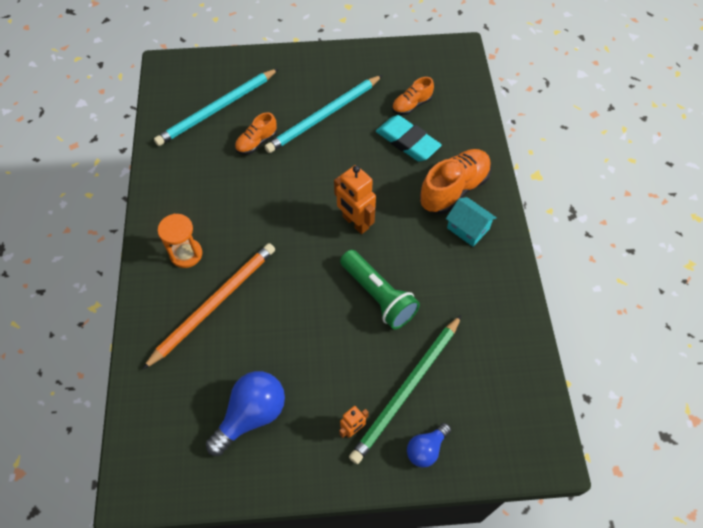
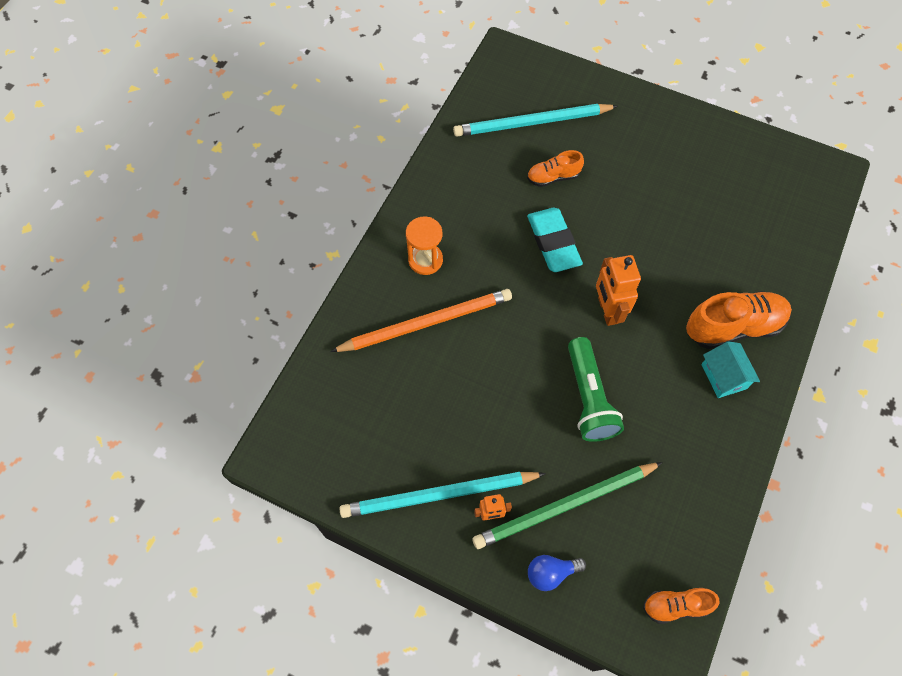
camera: 30 degrees right, 5 degrees up
blue light bulb [206,371,285,456] -> none
turquoise pencil [264,75,383,153] -> turquoise pencil moved to [339,472,546,518]
turquoise eraser [376,115,442,162] -> turquoise eraser moved to [527,208,583,272]
orange shoe [392,77,434,115] -> orange shoe moved to [643,588,719,624]

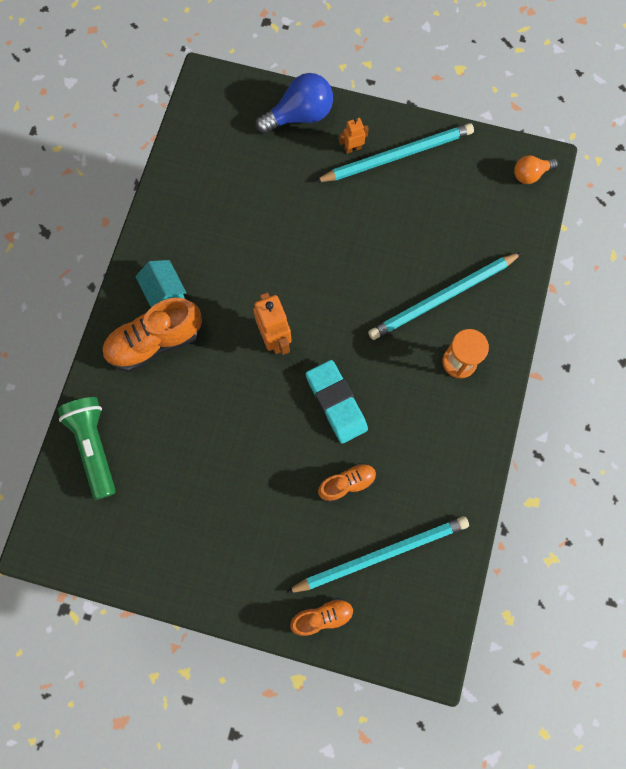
camera: 170 degrees right, 10 degrees up
orange pencil [330,289,512,352] -> turquoise pencil [368,252,522,340]
green pencil [472,462,663,549] -> none
blue light bulb [528,555,586,591] -> blue light bulb [255,73,333,134], size x1.72
green flashlight [568,337,624,442] -> green flashlight moved to [58,397,116,500]
orange shoe [643,588,719,624] -> orange shoe moved to [290,598,354,636]
none -> orange light bulb [514,156,558,184]

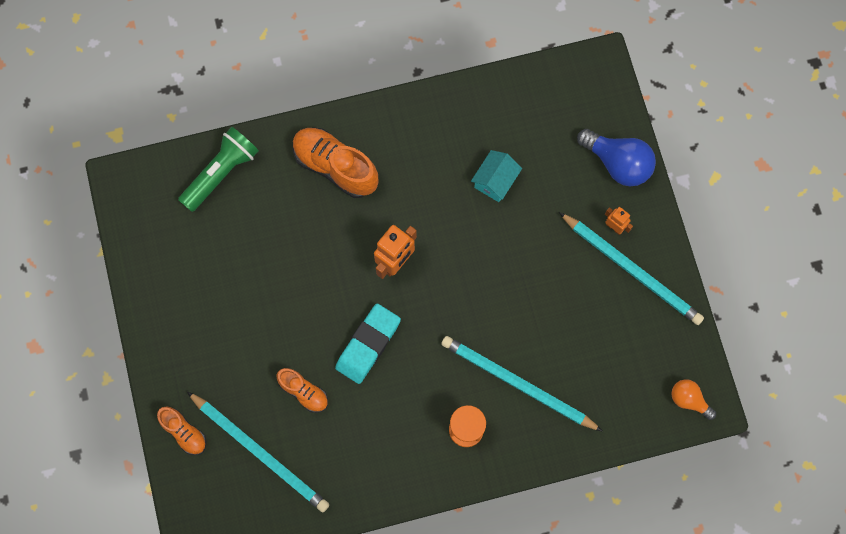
camera: 60 degrees right, 0 degrees up
turquoise house [135,260,187,307] -> turquoise house moved to [471,150,522,202]

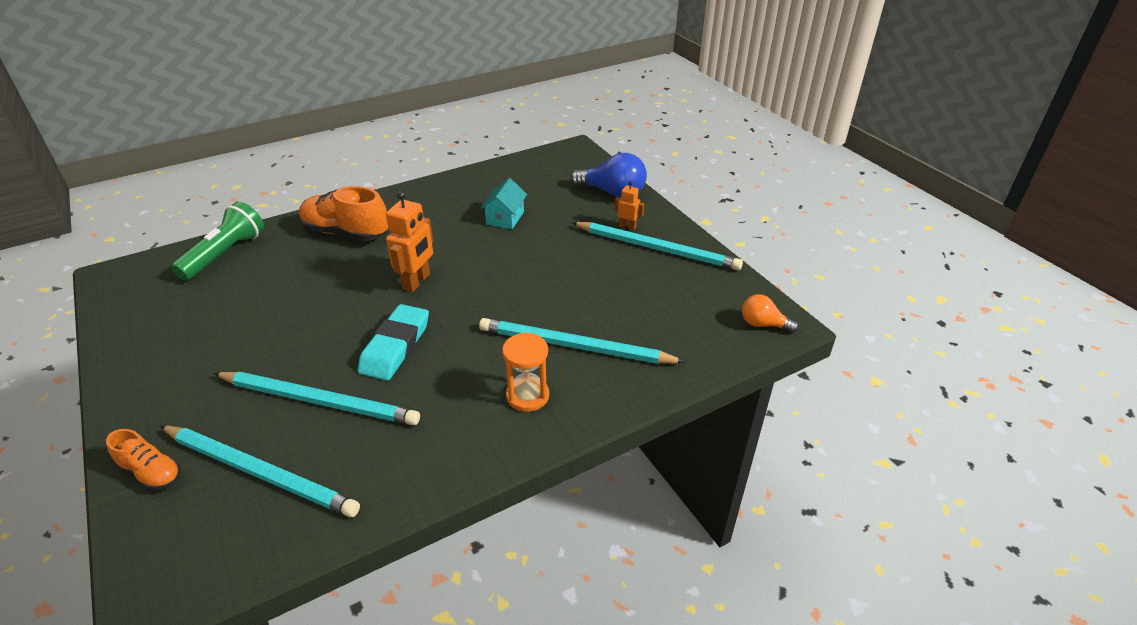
camera: 15 degrees left, 35 degrees down
orange shoe [277,368,328,413] -> turquoise pencil [214,372,420,425]

